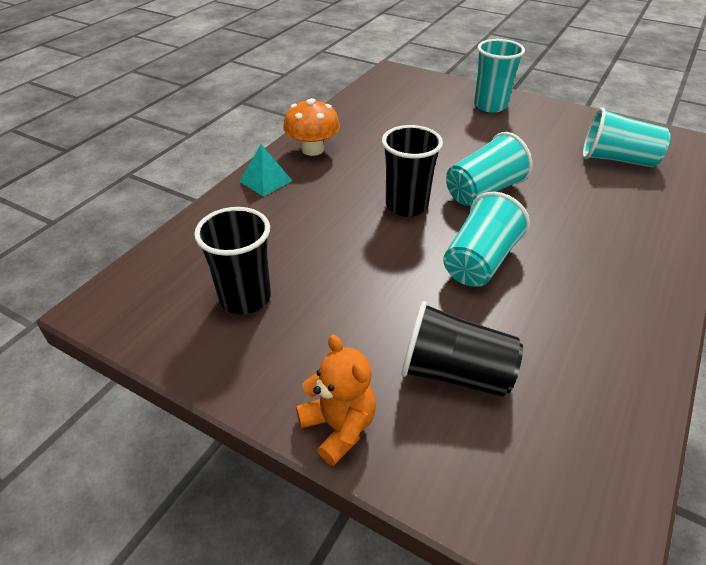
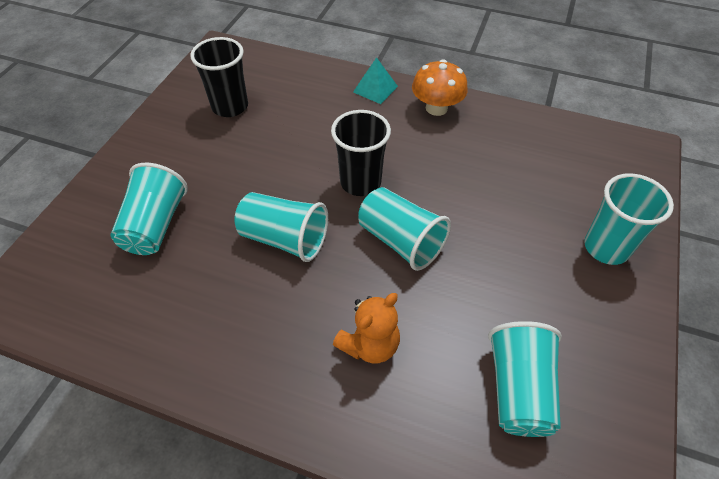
camera: 80 degrees right, 10 degrees up
orange teddy bear [296,334,376,466] -> orange teddy bear moved to [333,293,400,364]
black cup [401,301,523,397] -> turquoise cup [111,162,188,255]

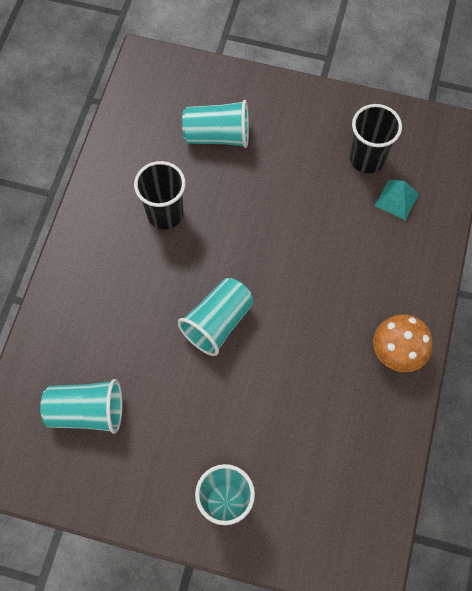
camera: 85 degrees right, 15 degrees up
turquoise cup [234,192,328,262] -> none
black cup [331,110,391,196] -> black cup moved to [134,161,186,230]
orange teddy bear [333,293,400,364] -> none
turquoise pyramid [353,57,398,104] -> turquoise pyramid moved to [375,180,419,220]

